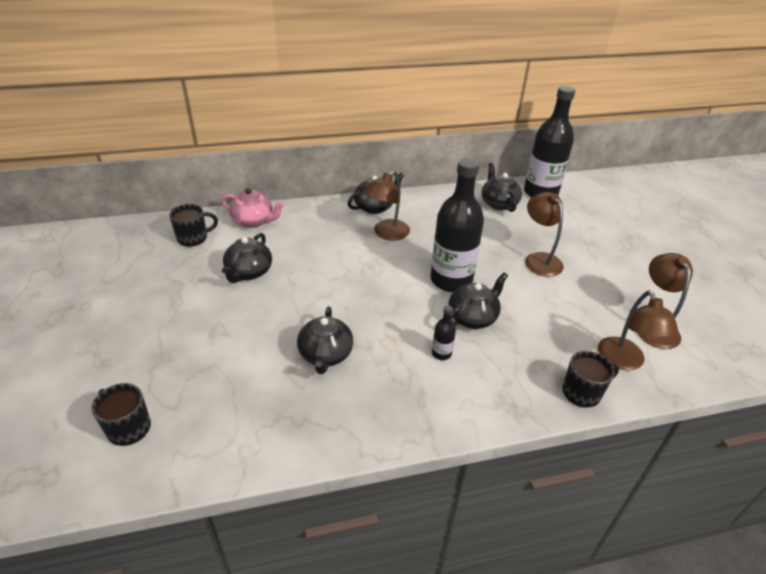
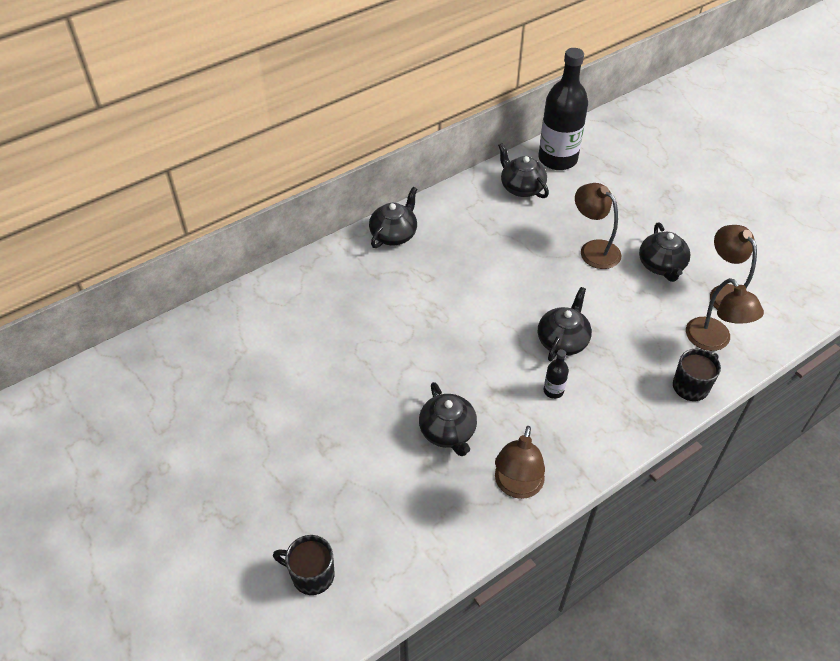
camera: 20 degrees left, 10 degrees up
black mug [169,204,218,247] -> none
pink teapot [221,188,284,228] -> none
black teapot [222,233,272,283] -> black teapot moved to [639,223,691,282]
brown lamp [364,171,410,241] -> brown lamp moved to [495,426,545,499]
black bottle [430,158,484,292] -> none

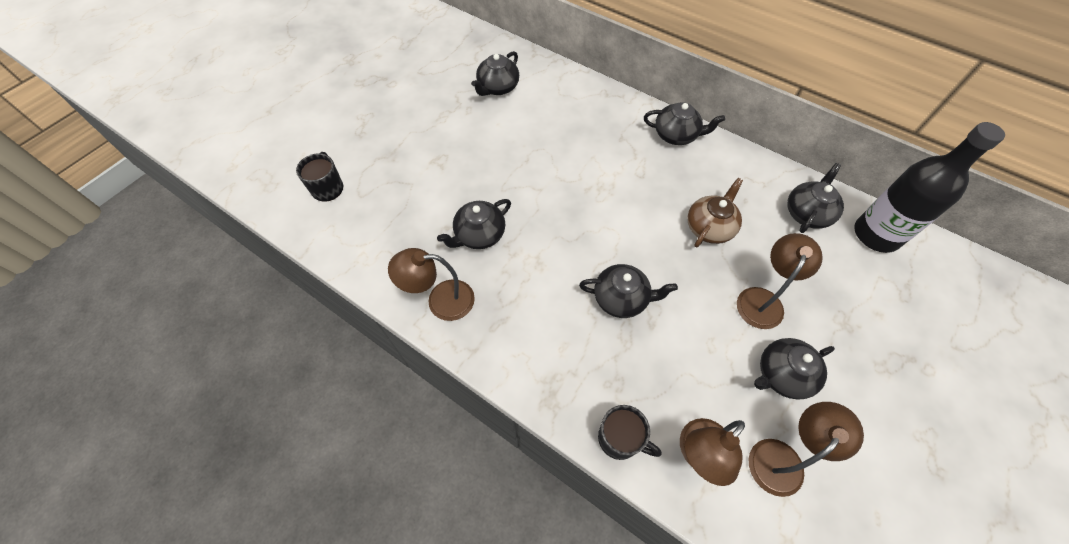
camera: 70 degrees right, 10 degrees up
black bottle [544,349,569,399] -> none
none -> black teapot [471,51,519,96]
none -> brown teapot [687,178,743,247]

